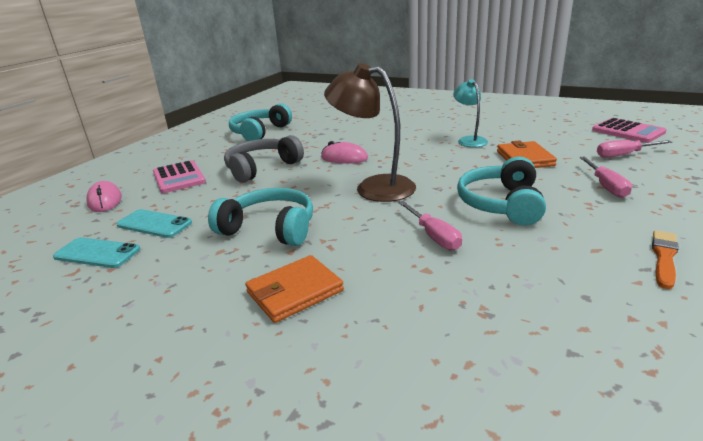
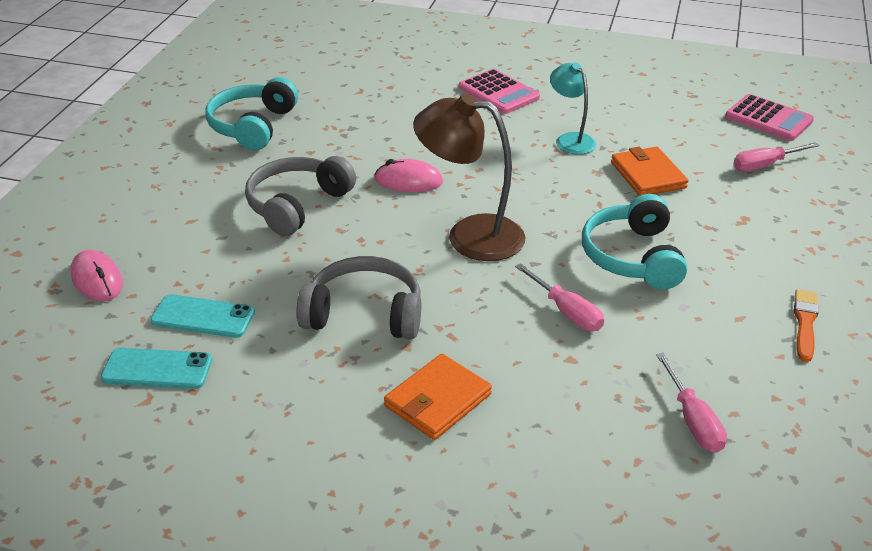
camera: 15 degrees left, 10 degrees up
pink calculator [153,160,206,193] -> pink calculator moved to [459,69,540,114]
turquoise headphones [208,188,313,246] -> grey headphones [297,256,421,340]
pink screwdriver [580,156,632,198] -> pink screwdriver moved to [656,353,727,453]

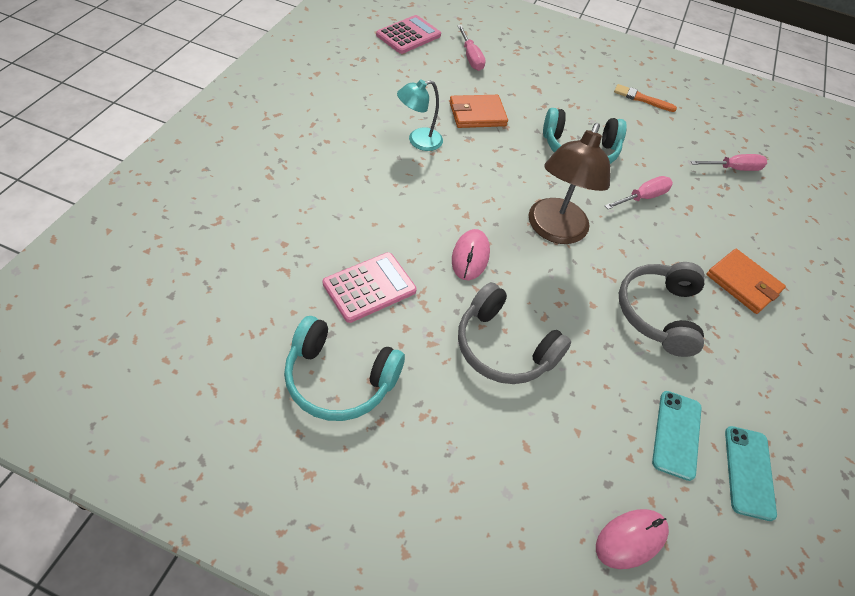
camera: 90 degrees left, 15 degrees up
pink calculator [459,69,540,114] -> pink calculator moved to [323,252,417,323]

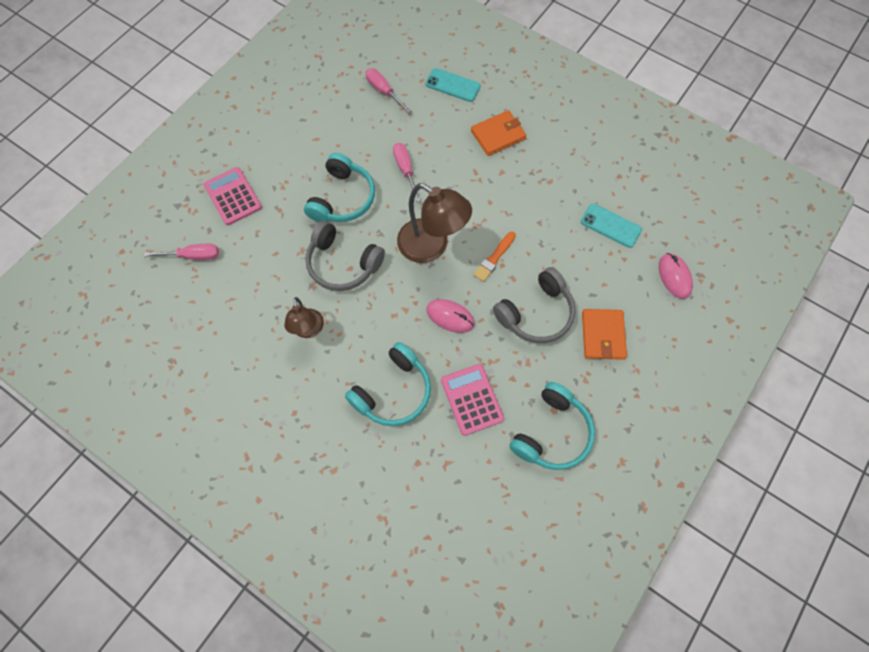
camera: 70 degrees left, 15 degrees up
pink calculator [376,15,441,54] -> pink calculator moved to [204,167,262,225]
turquoise lamp [397,79,443,151] -> brown lamp [284,297,324,338]
orange wallet [449,95,508,128] -> orange wallet moved to [582,309,627,360]
orange brush [614,84,677,112] -> orange brush moved to [473,232,516,282]
grey headphones [619,262,705,357] -> grey headphones moved to [305,221,385,291]
pink screwdriver [691,154,767,171] -> pink screwdriver turned 45 degrees counterclockwise [365,68,411,113]
turquoise phone [725,426,777,521] -> turquoise phone moved to [425,68,481,102]
none -> turquoise headphones [345,342,431,426]

